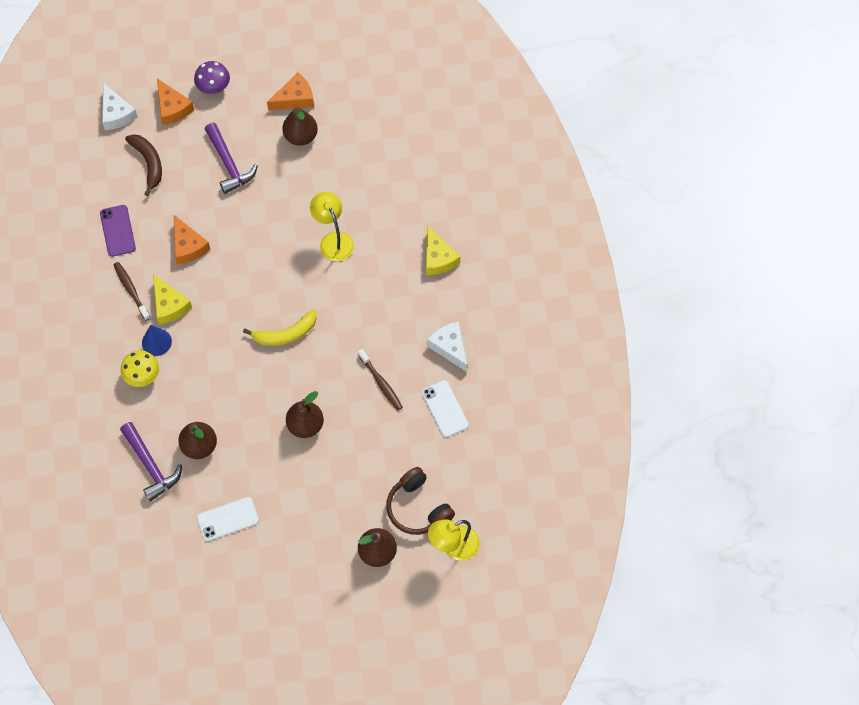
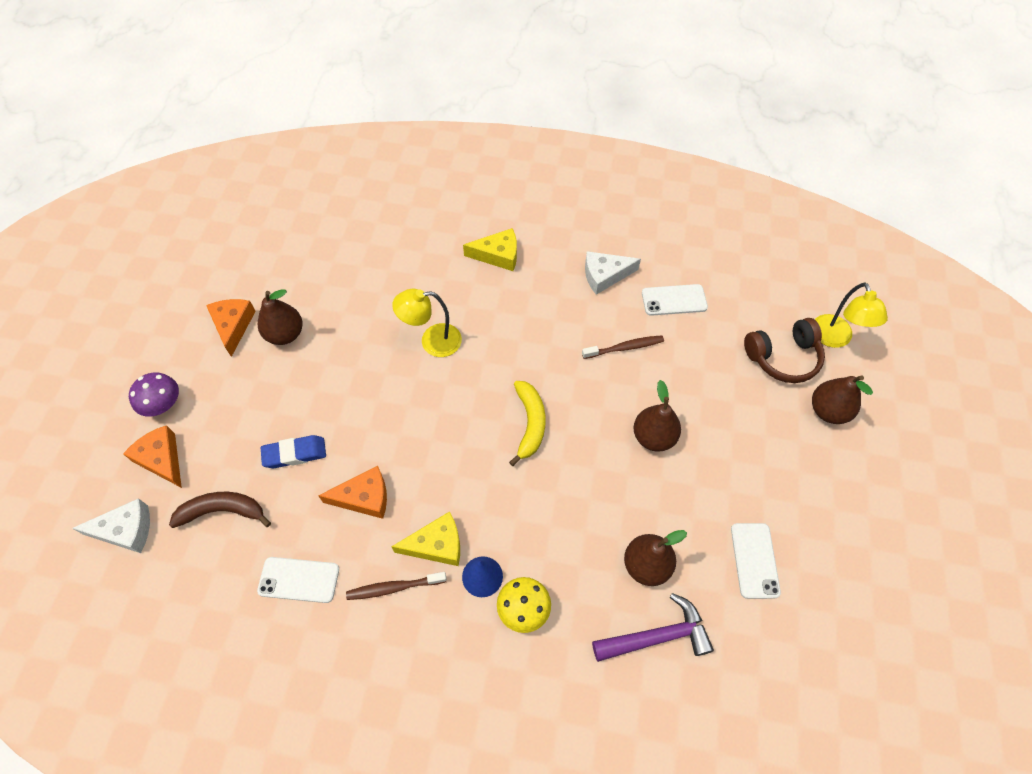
camera: 70 degrees left, 5 degrees down
purple phone [100,205,136,257] -> white phone [257,557,339,603]
orange cheese [157,79,194,125] -> orange cheese turned 120 degrees counterclockwise [123,425,182,488]
purple hammer [205,123,258,194] -> none
none -> blue eraser [261,435,326,468]

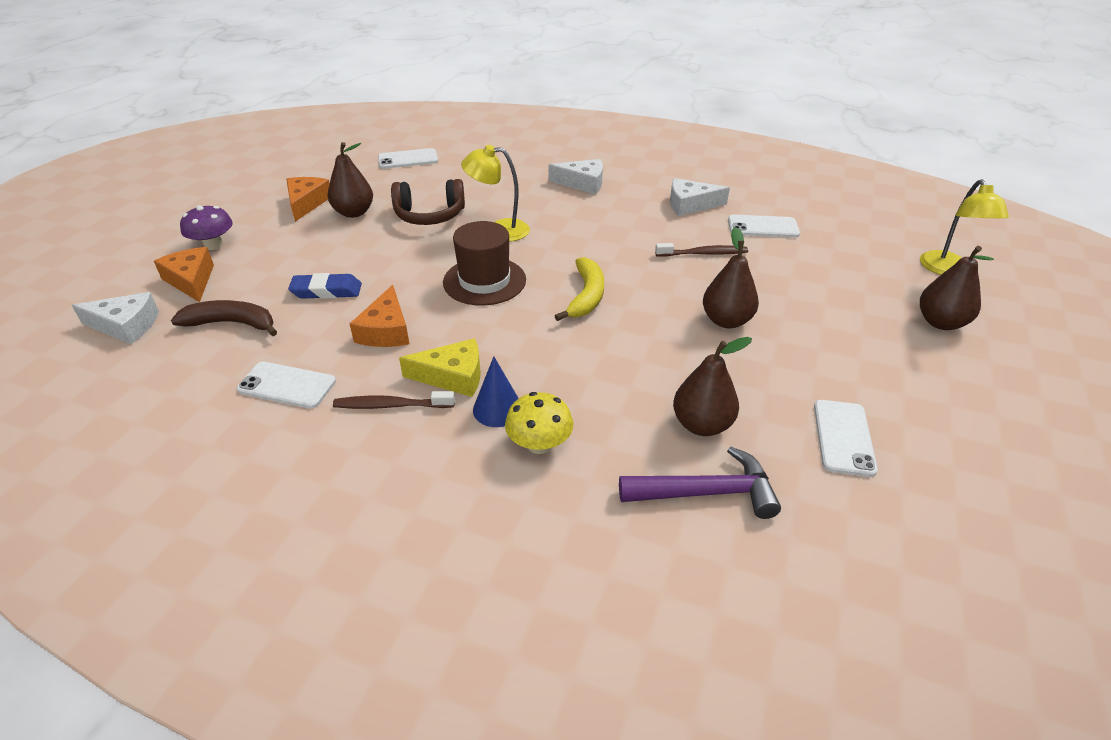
camera: 10 degrees right, 20 degrees down
orange cheese [318,466,387,519] -> orange cheese turned 90 degrees clockwise [350,285,409,347]
yellow cheese [463,228,517,271] -> white cheese [548,159,603,195]
brown headphones [744,318,825,383] -> brown headphones moved to [391,179,465,225]
none -> white phone [378,148,438,169]
none -> brown hat [443,221,526,306]

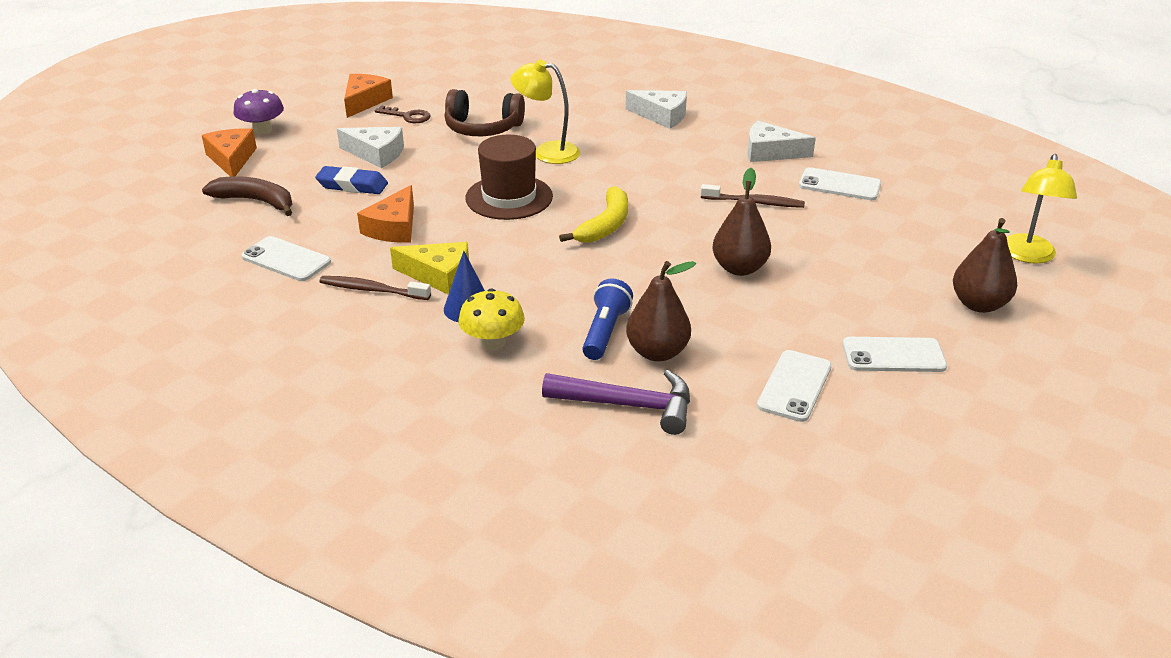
camera: 15 degrees right, 5 degrees down
white cheese [72,292,159,344] -> white cheese moved to [337,127,404,168]
brown pear [328,142,373,218] -> brown key [375,105,431,123]
white phone [378,148,438,169] -> white phone moved to [843,337,947,372]
none -> blue flashlight [582,279,633,360]

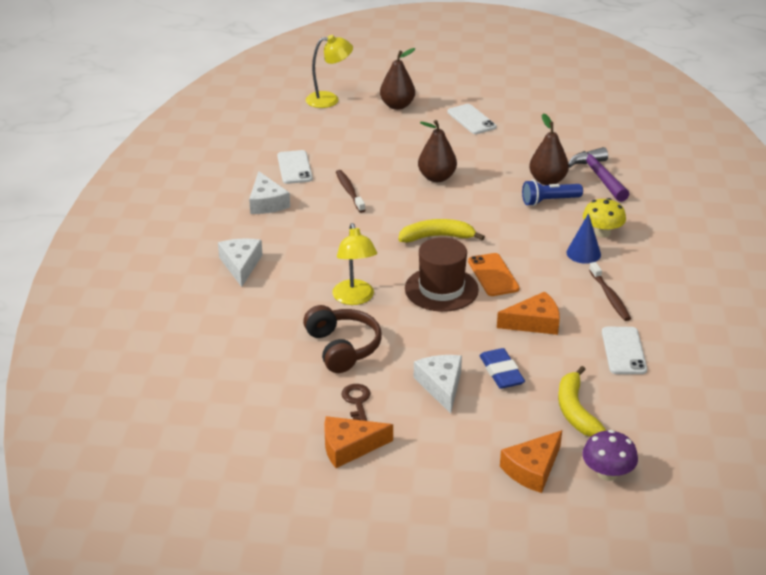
camera: 120 degrees left, 0 degrees up
brown banana [202,176,292,216] -> yellow banana [558,366,607,437]
purple mushroom [234,89,284,134] -> purple mushroom moved to [582,430,638,481]
yellow cheese [390,242,469,295] -> none
white phone [757,350,832,422] -> none
none -> orange phone [468,253,520,296]

